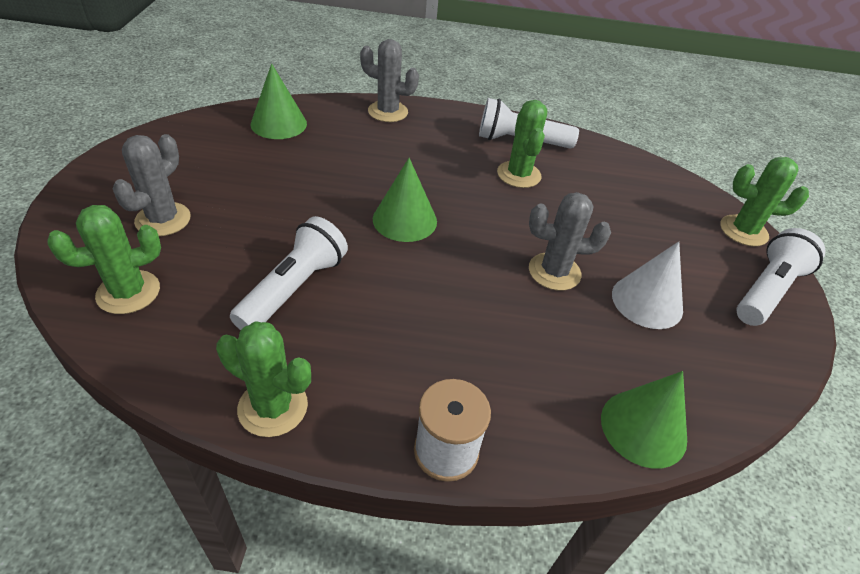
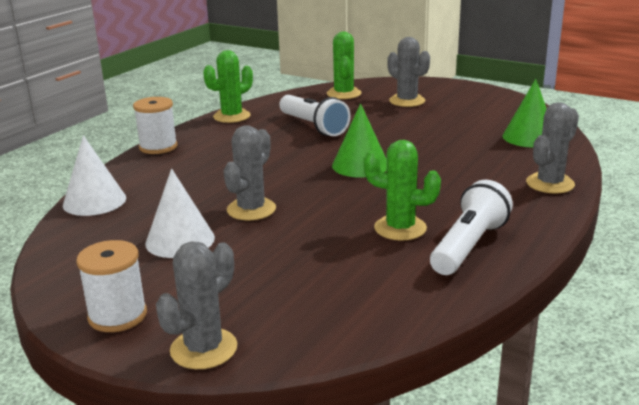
camera: 120 degrees right, 20 degrees down
green cone [601,371,687,469] -> white cone [63,135,126,216]
green cactus [720,157,809,246] -> grey cactus [156,241,237,369]
white flashlight [736,228,826,326] -> white spool [76,240,147,332]

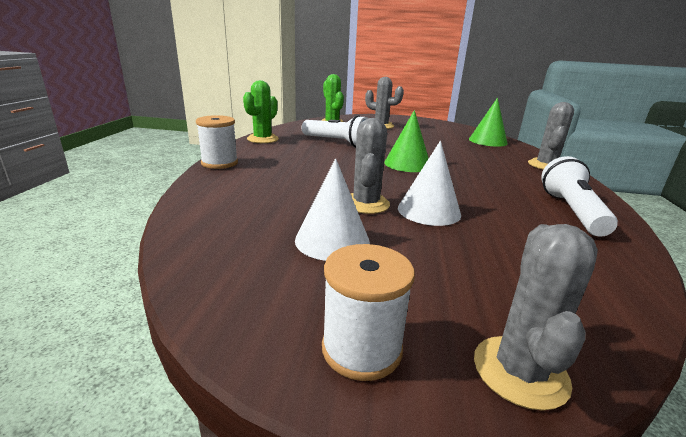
camera: 25 degrees left, 0 degrees up
white cone [63,135,126,216] -> white cone moved to [398,141,461,226]
green cactus [363,140,441,241] -> none

